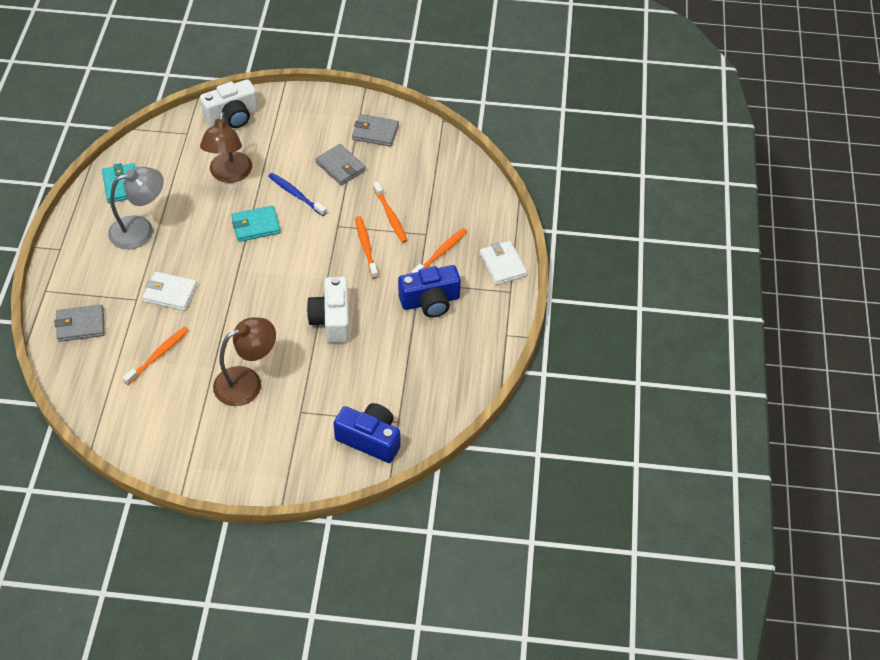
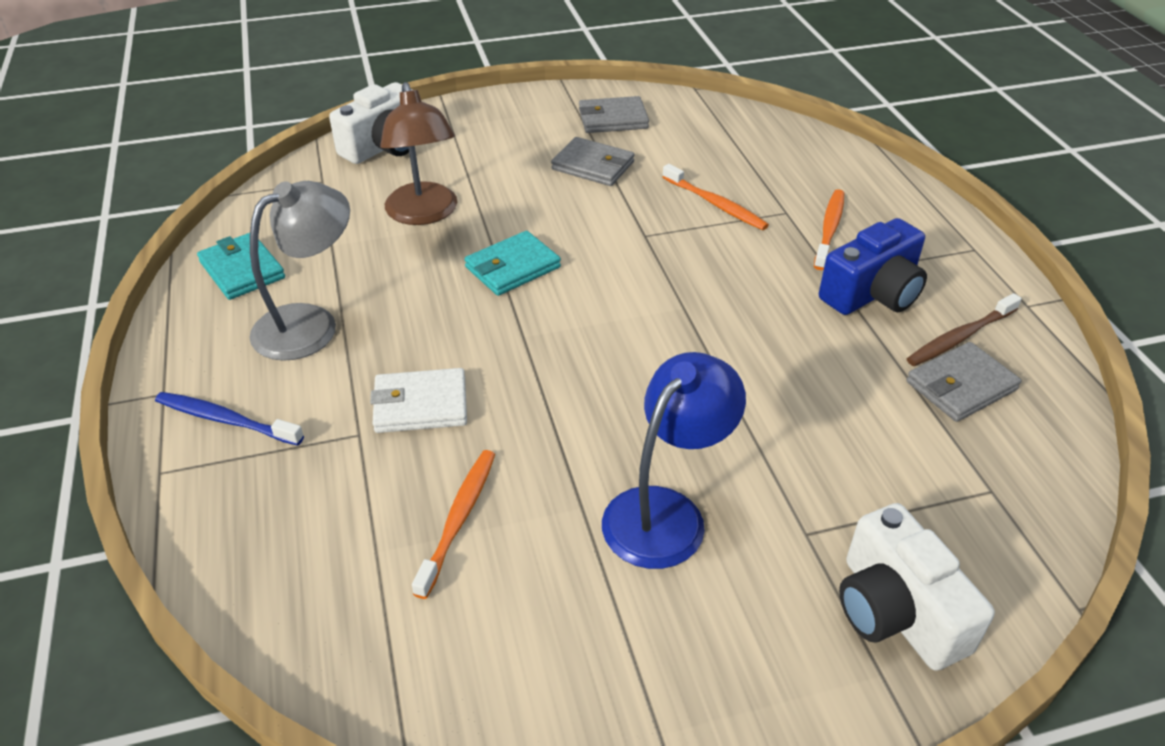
camera: 20 degrees left, 10 degrees down
grey wallet [55,304,105,342] -> grey wallet moved to [906,342,1021,422]
brown lamp [213,317,276,406] -> blue lamp [602,352,746,569]
blue toothbrush [268,173,327,216] -> blue toothbrush moved to [155,392,304,446]
white camera [307,277,350,343] -> white camera moved to [839,503,995,671]
blue camera [333,403,401,463] -> none
orange toothbrush [355,216,378,279] -> none
white wallet [479,241,527,285] -> none
none -> brown toothbrush [906,293,1022,366]

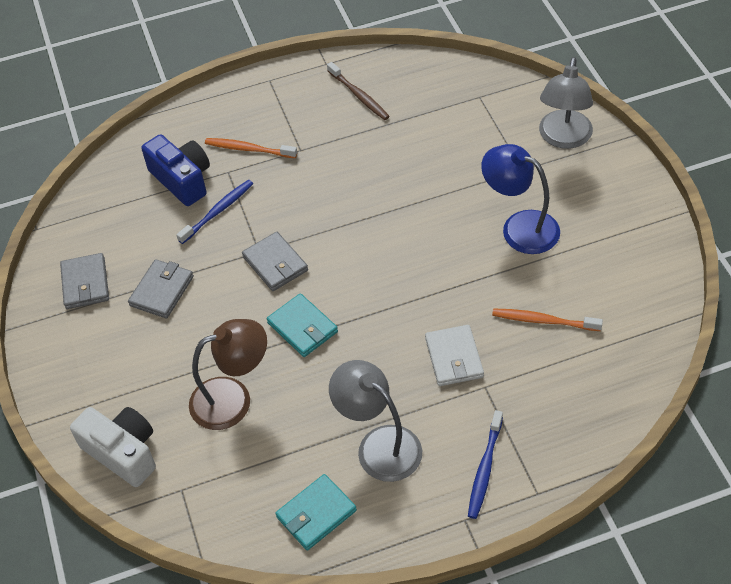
camera: 90 degrees left, 10 degrees up
orange toothbrush [662,164,769,230] -> blue toothbrush [176,180,253,244]
blue camera [819,218,927,315] -> blue camera moved to [141,134,210,206]
white camera [839,503,995,671] -> grey lamp [539,57,593,149]
grey wallet [906,342,1021,422] -> grey wallet moved to [242,232,308,291]

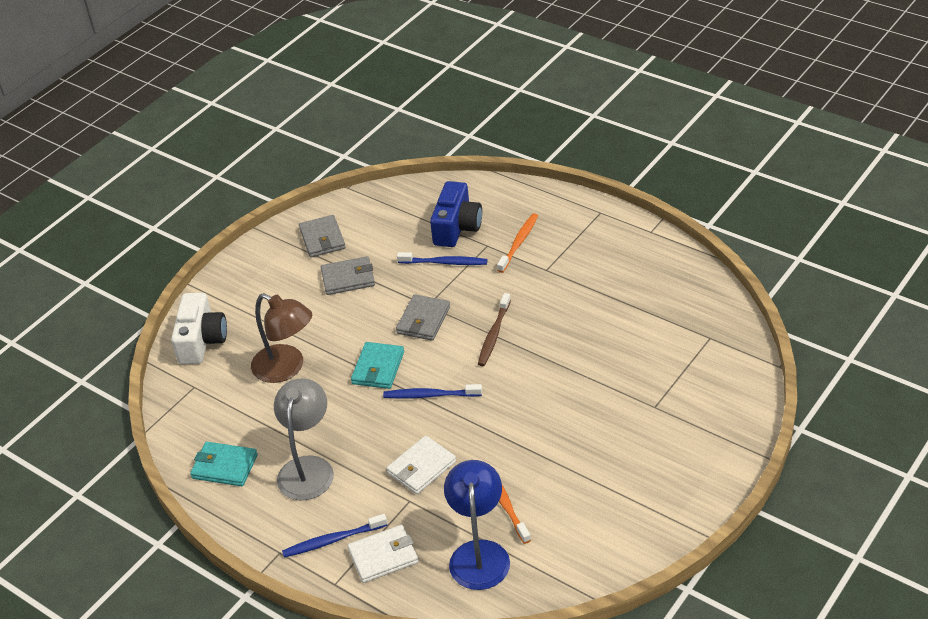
camera: 55 degrees right, 10 degrees down
grey wallet [60,253,109,309] -> grey wallet turned 60 degrees counterclockwise [299,215,346,257]
orange toothbrush [205,138,297,158] -> orange toothbrush turned 45 degrees clockwise [497,213,538,273]
brown toothbrush [327,62,390,120] -> brown toothbrush moved to [478,293,511,366]
blue lamp [481,144,560,254] -> blue lamp moved to [444,460,510,590]
grey lamp [539,57,593,149] -> none
none -> white wallet [348,525,419,583]
none -> blue toothbrush [383,384,482,399]

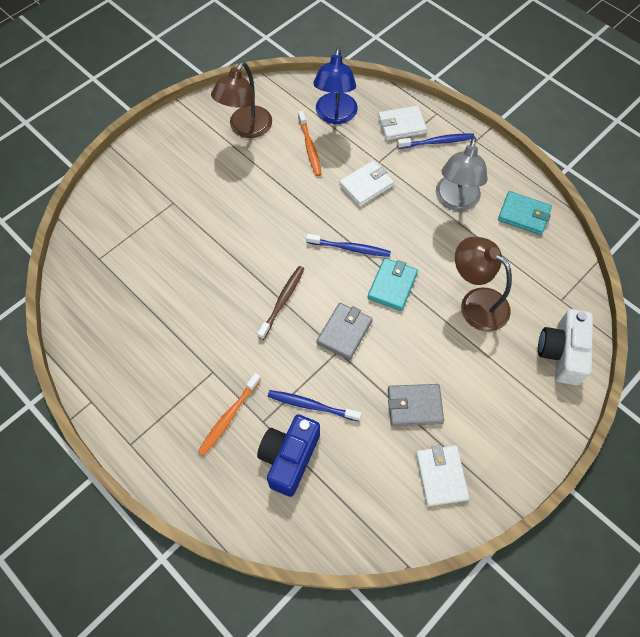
camera: 175 degrees left, 20 degrees up
grey wallet [299,215,346,257] -> white wallet [416,445,469,506]
none -> brown lamp [211,62,272,138]

